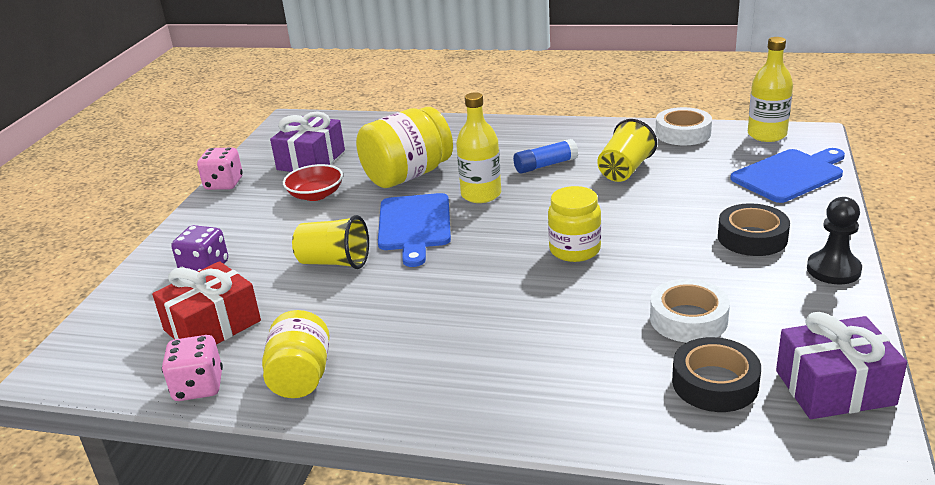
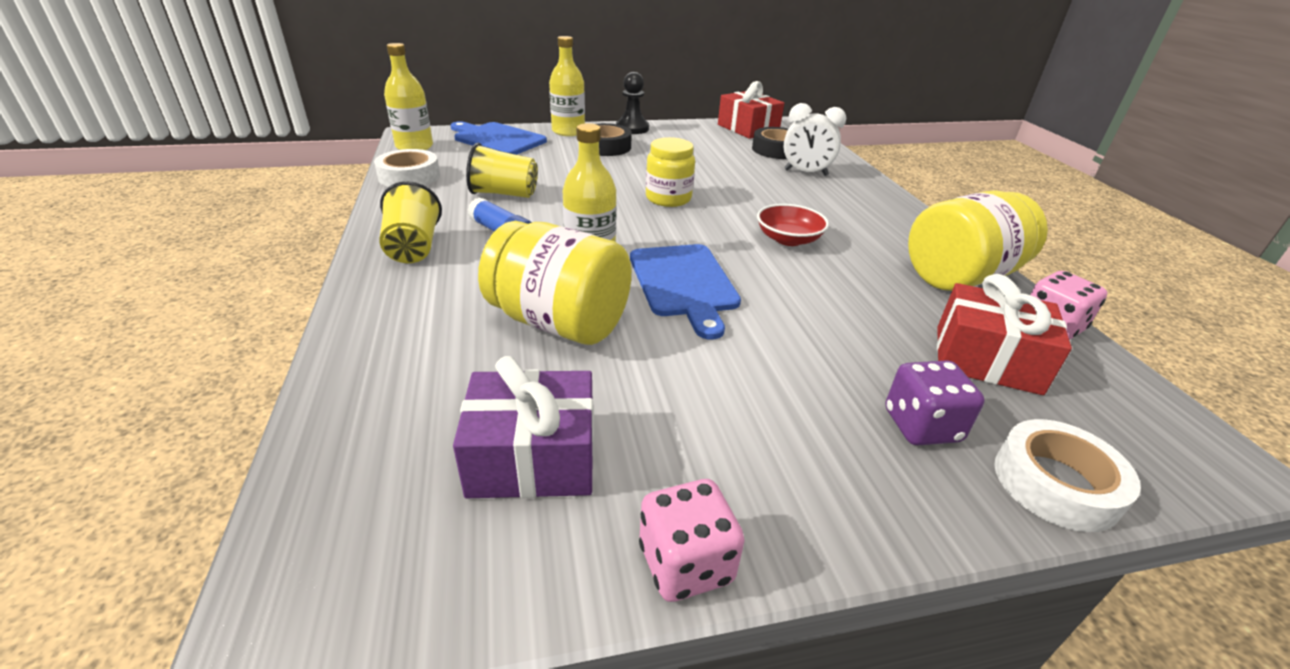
camera: 120 degrees left, 5 degrees up
yellow jar [262,310,330,398] -> yellow jar [908,191,1048,291], size x1.50
red bowl [283,164,343,201] -> red bowl moved to [757,204,829,246]
yellow cup [292,215,369,269] -> yellow cup moved to [379,181,442,263]
blue cutting board [378,193,451,267] -> blue cutting board turned 105 degrees clockwise [630,244,741,340]
white tape [650,279,730,343] -> white tape moved to [994,419,1141,532]
purple gift [776,312,907,419] -> red gift [718,81,784,139]
none -> yellow bottle [549,36,585,136]
none -> white clock [784,103,846,176]

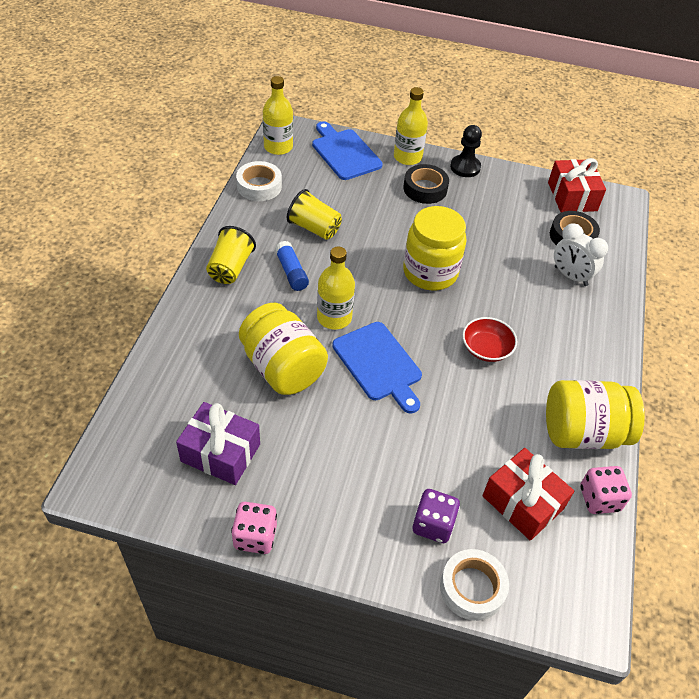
camera: 25 degrees right, 15 degrees up
blue cutting board [630,244,741,340] -> blue cutting board turned 45 degrees counterclockwise [332,322,422,414]
yellow jar [646,137,695,207] -> yellow jar [403,206,467,291], size x1.50

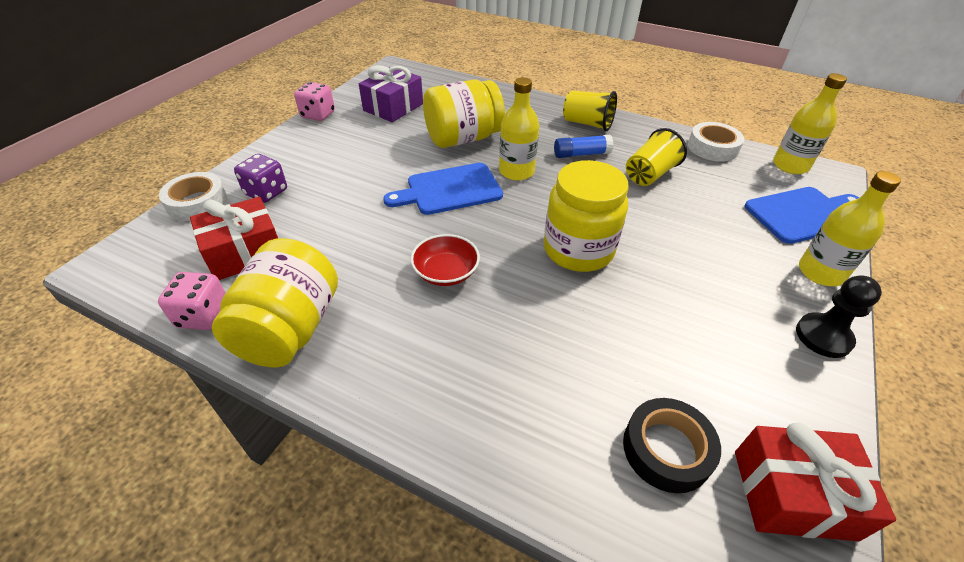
camera: 105 degrees right, 5 degrees down
black tape [403,164,449,204] -> none
white clock [554,223,608,286] -> none

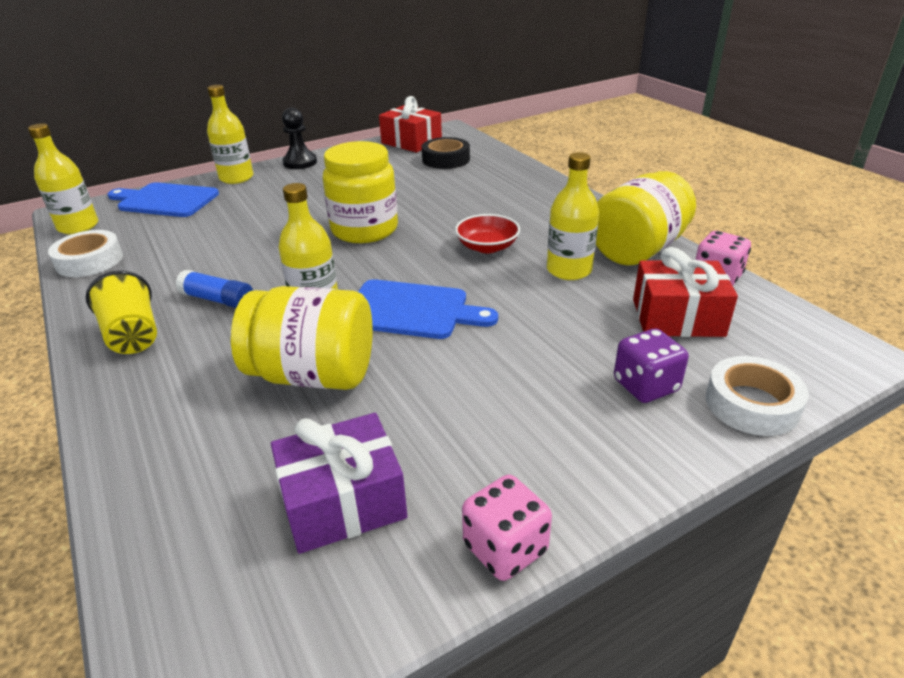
camera: 145 degrees left, 10 degrees down
yellow cup [626,128,687,186] -> none
none -> yellow bottle [547,152,599,280]

